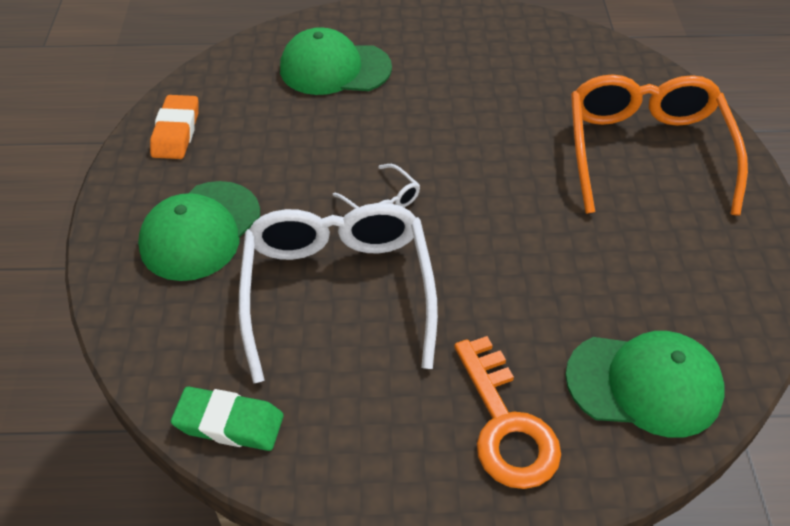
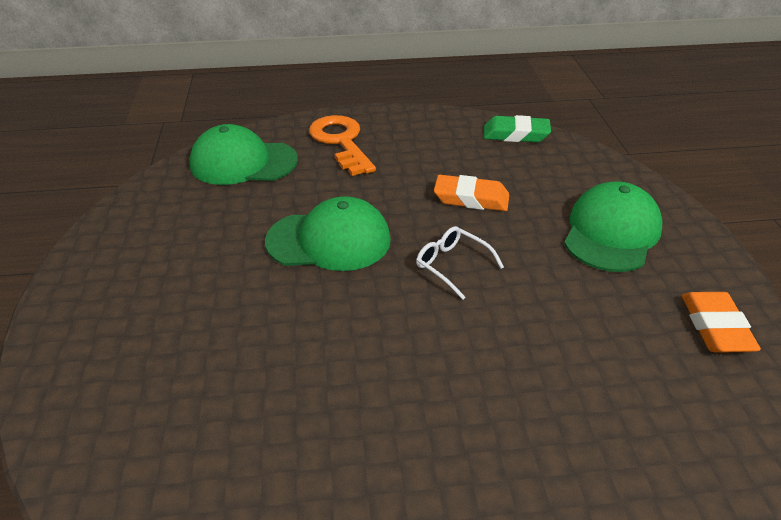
camera: 175 degrees right, 10 degrees down
white glasses [239,203,438,383] -> orange eraser [434,175,509,211]
green cap [280,27,392,95] -> green cap moved to [265,196,391,271]
orange glasses [571,74,748,216] -> none

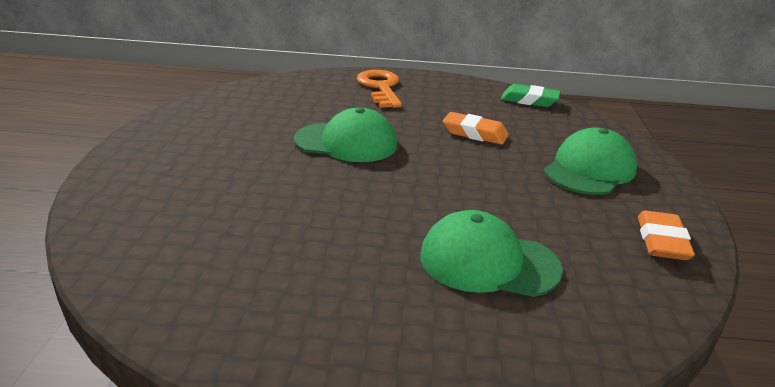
camera: 10 degrees right, 10 degrees down
green cap [189,124,298,185] -> green cap moved to [420,210,563,297]
white glasses [416,226,504,300] -> none

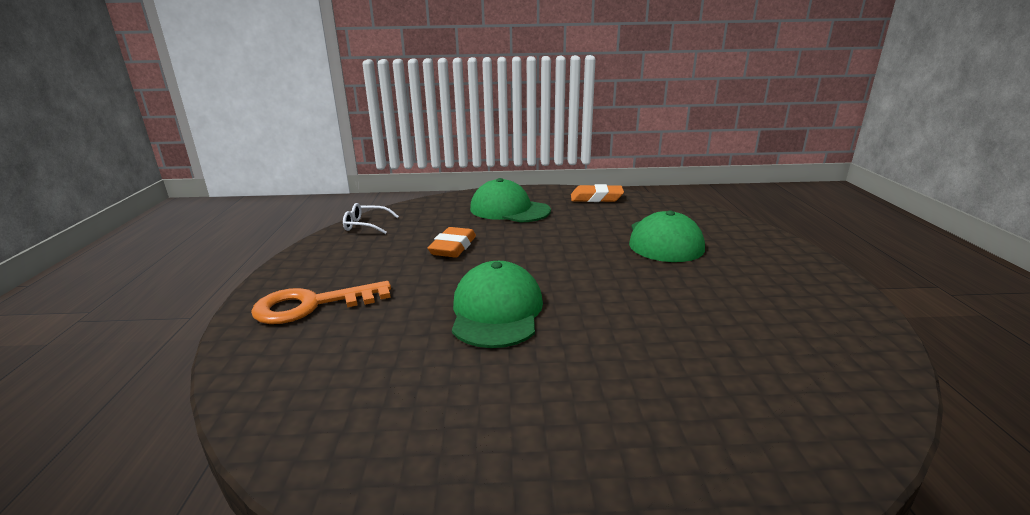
camera: 95 degrees left, 5 degrees down
green eraser [501,84,561,107] -> white glasses [343,203,399,234]

